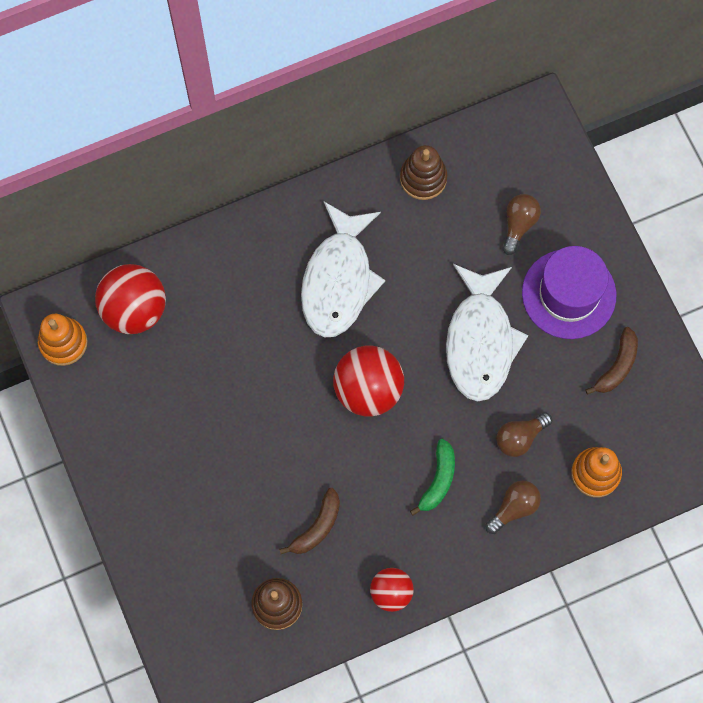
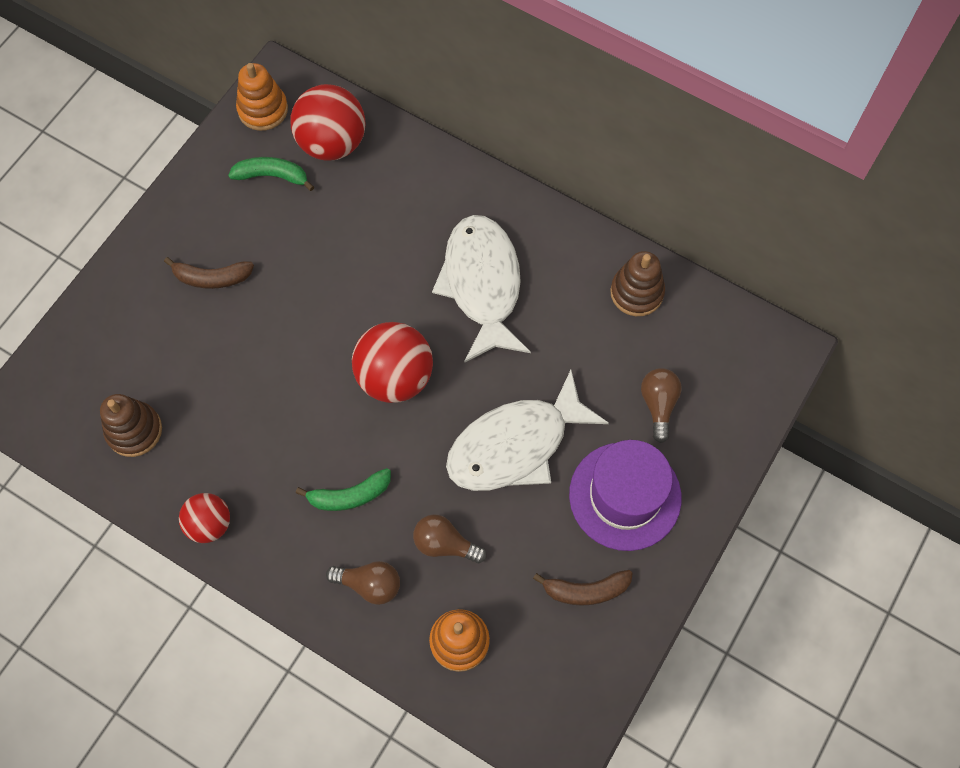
camera: 55 degrees right, 5 degrees down
brown banana [279,488,340,554] -> brown banana moved to [164,257,254,289]
white fish [301,202,386,337] -> white fish turned 105 degrees clockwise [432,215,531,363]
brown light bulb [503,194,541,255] -> brown light bulb turned 75 degrees counterclockwise [641,368,682,443]
none -> green banana [228,157,314,191]

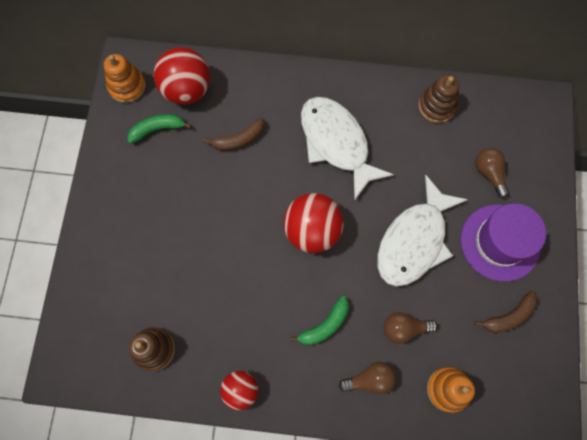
camera: 25 degrees left, 5 degrees up
brown banana [164,257,254,289] -> brown banana moved to [203,118,264,151]

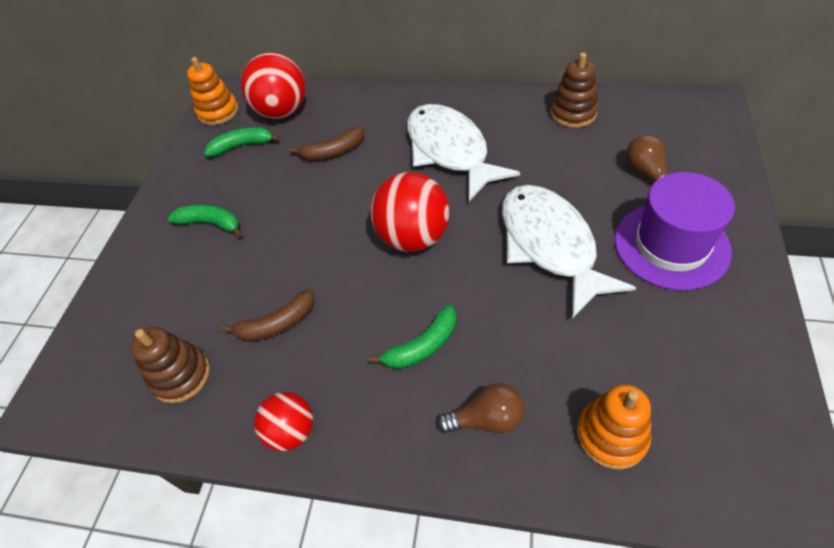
camera: 10 degrees right, 20 degrees down
white fish [377,175,468,286] -> white fish turned 120 degrees clockwise [502,185,636,318]
brown light bulb [384,312,438,343] -> none
brown banana [474,291,538,333] -> brown banana moved to [220,289,314,341]
none -> green banana [168,204,242,237]

